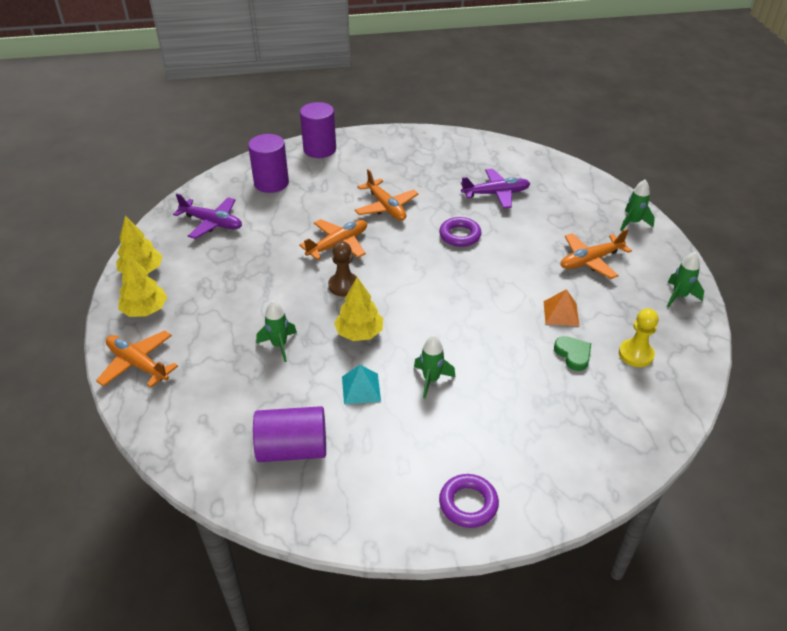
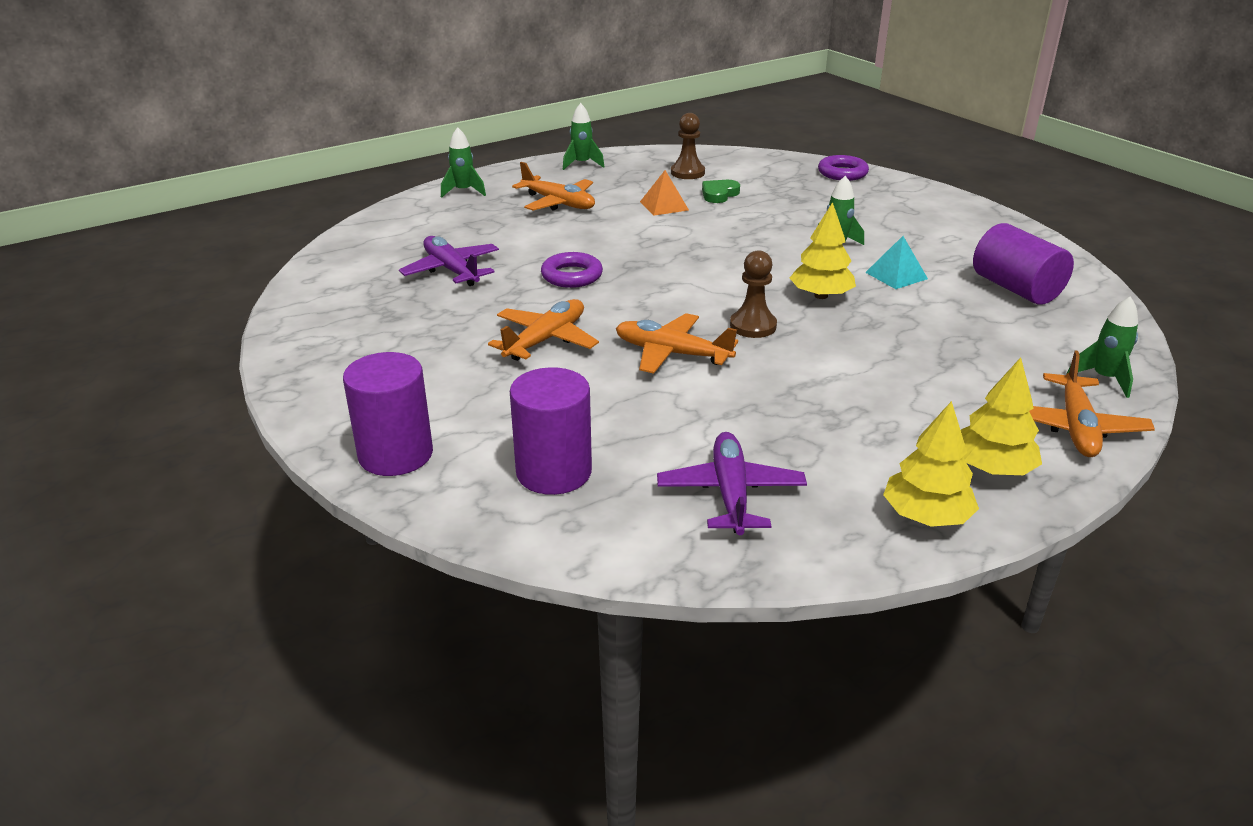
camera: 115 degrees left, 10 degrees down
green rocket [256,300,297,362] -> green rocket moved to [1067,296,1138,398]
purple ring [439,474,499,528] -> purple ring moved to [818,155,869,181]
yellow pawn [619,308,659,367] -> brown pawn [671,113,705,179]

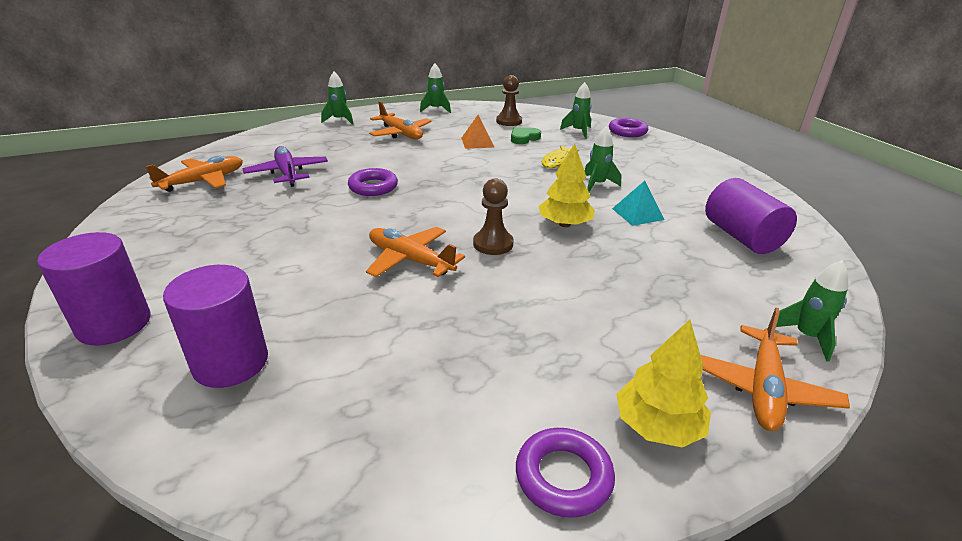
camera: 10 degrees right, 0 degrees up
orange plane [488,299,599,361] -> orange plane moved to [145,156,243,192]
purple plane [657,432,807,535] -> none
yellow tree [883,401,979,527] -> purple ring [516,428,615,518]
none -> yellow fish [542,146,579,168]
none -> green rocket [560,82,592,139]

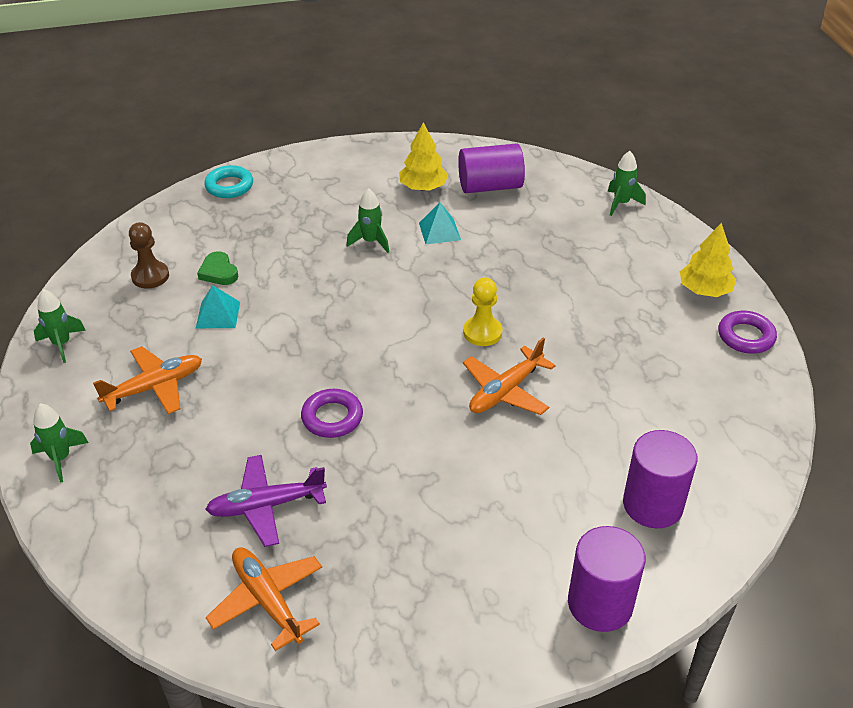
camera: 80 degrees left, 10 degrees up
orange pyramid [461,115,494,149] -> turquoise pyramid [196,285,240,328]
brown pawn [473,178,514,255] -> yellow pawn [463,277,503,346]
yellow tree [538,144,595,227] -> yellow tree moved to [399,122,449,191]
yellow fish [542,146,579,168] -> none
green rocket [560,82,592,139] -> none
purple ring [609,118,648,137] -> turquoise ring [204,165,253,198]
orange plane [701,307,850,431] -> none

